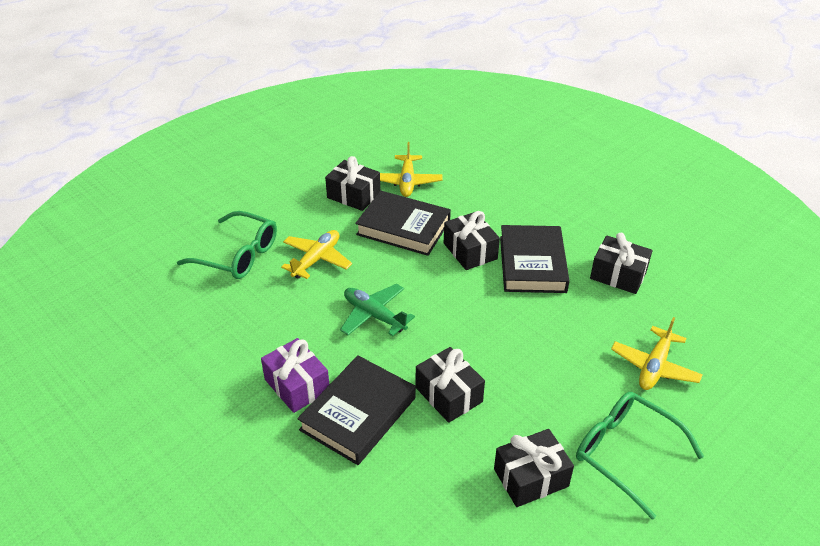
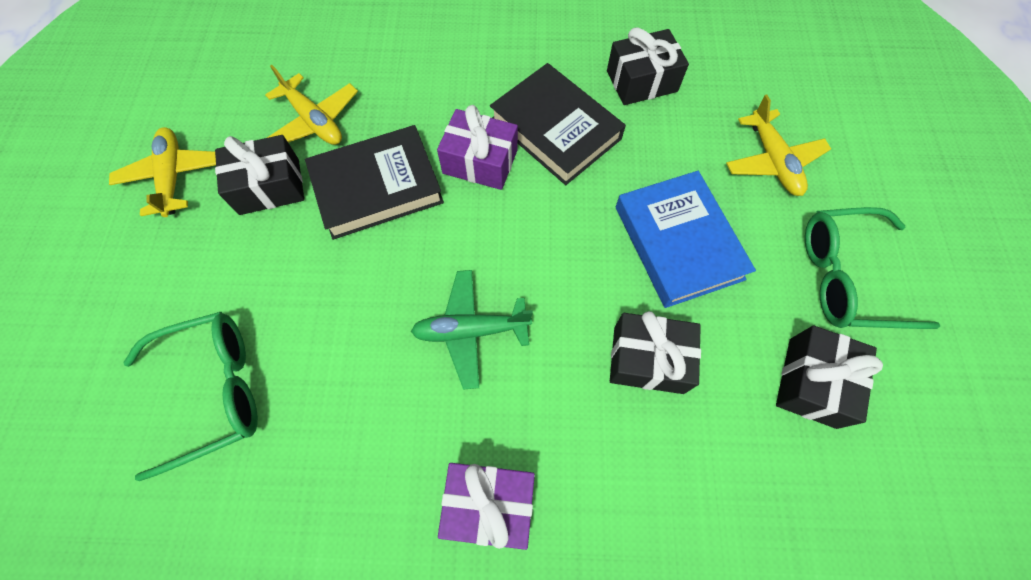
camera: 45 degrees left, 25 degrees up
yellow plane [281,230,352,279] -> yellow plane moved to [109,127,216,217]
black book [297,355,416,465] -> none
black gift [444,211,500,270] -> purple gift [437,105,518,190]
none -> blue book [616,171,756,308]

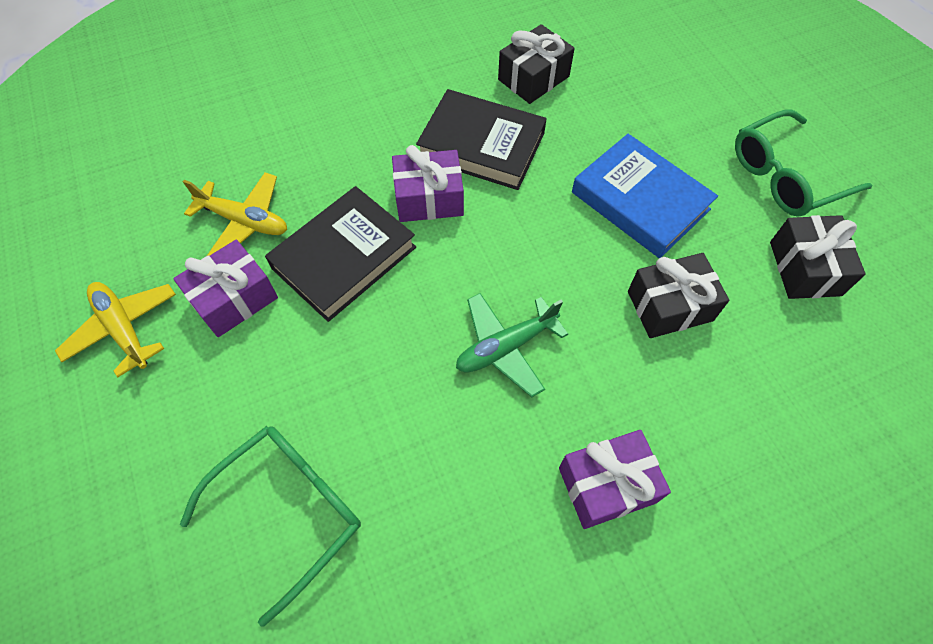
camera: 25 degrees left, 5 degrees down
black gift [215,135,304,215] -> purple gift [173,240,278,337]
yellow plane [726,95,831,196] -> none

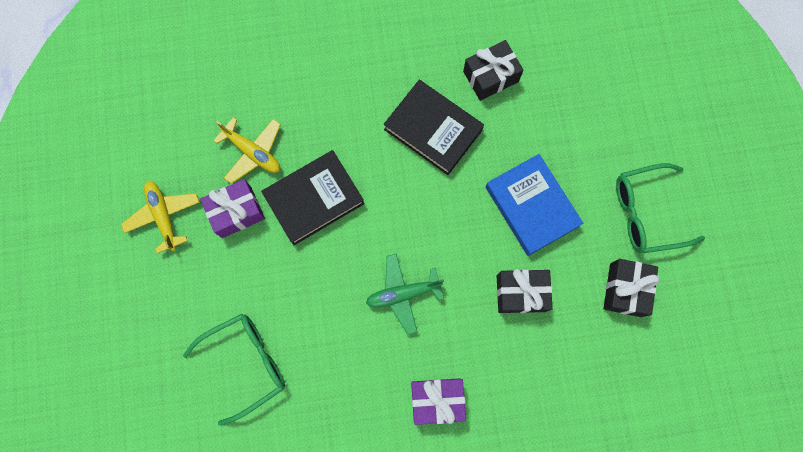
camera: 15 degrees right, 15 degrees up
purple gift [392,145,464,222] -> none

